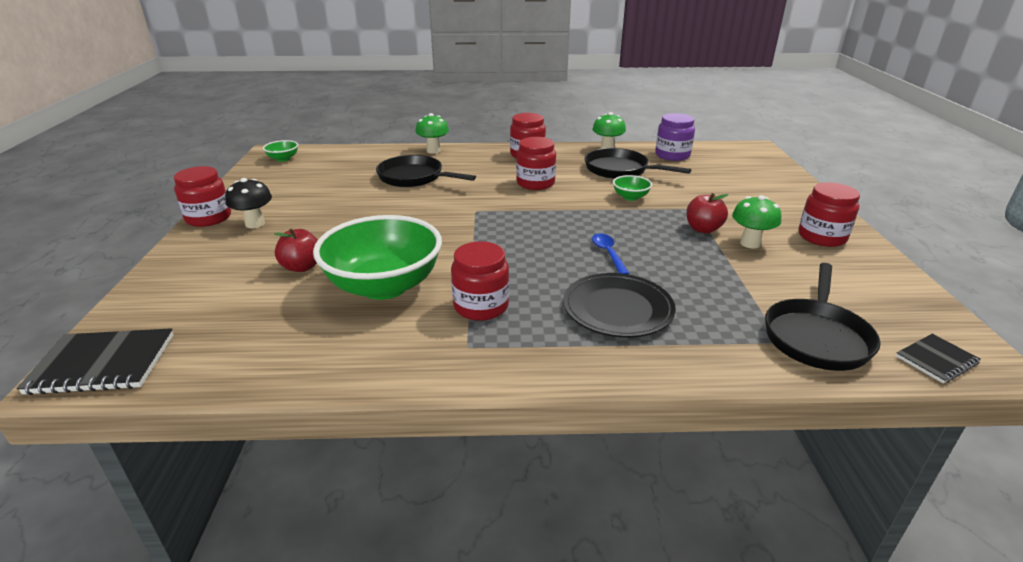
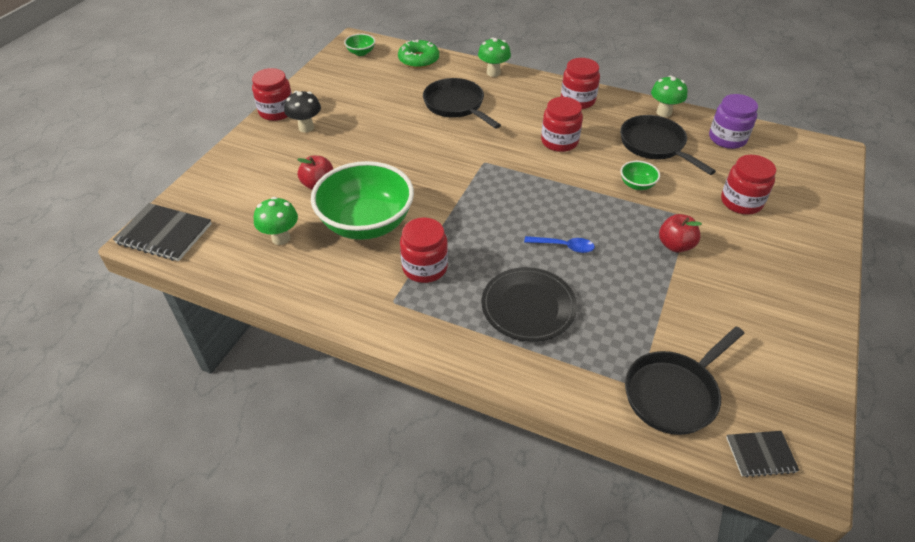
camera: 25 degrees right, 15 degrees up
blue spoon [592,233,630,275] -> blue spoon turned 90 degrees clockwise [524,236,595,253]
green mushroom [732,195,781,248] -> green mushroom moved to [254,197,298,245]
red jar [798,182,860,247] -> red jar moved to [721,155,776,215]
none -> green donut [398,40,439,68]

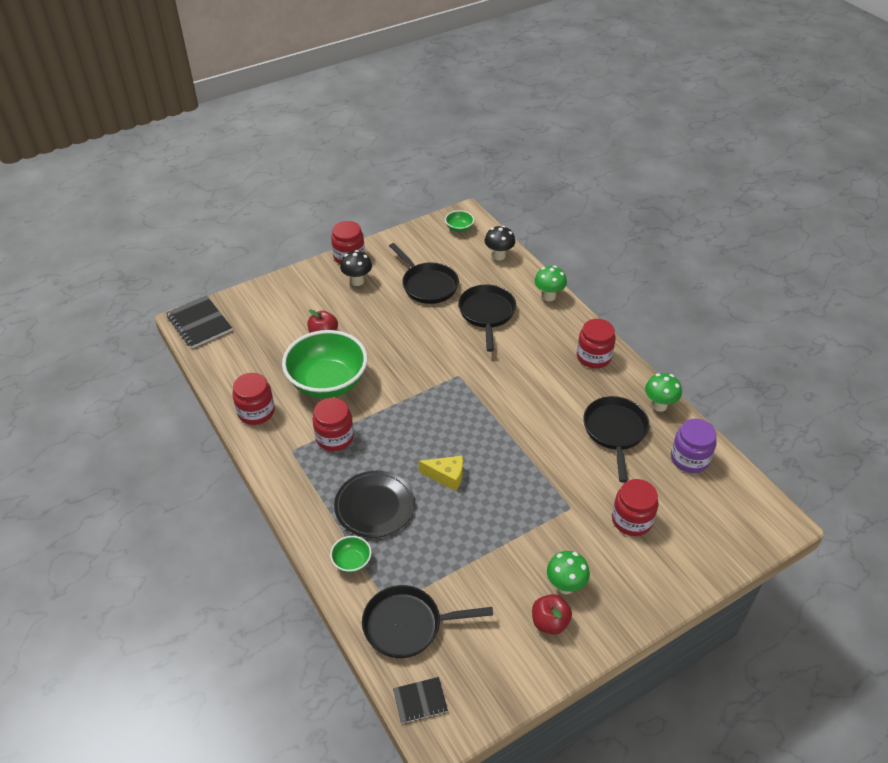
camera: 35 degrees right, 0 degrees up
green mushroom [254,197,298,245] -> green mushroom moved to [547,551,590,594]
green donut [398,40,439,68] -> black mushroom [485,226,515,260]
blue spoon [524,236,595,253] -> yellow cheese [419,456,463,491]
red jar [541,97,583,152] -> red jar moved to [233,373,275,425]
green bowl [620,161,660,190] -> green bowl moved to [330,536,371,573]
red apple [659,214,702,253] -> red apple moved to [532,594,572,635]
black notebook [726,431,800,477] -> black notebook turned 45 degrees counterclockwise [393,677,448,724]
none -> black pan [389,243,459,304]

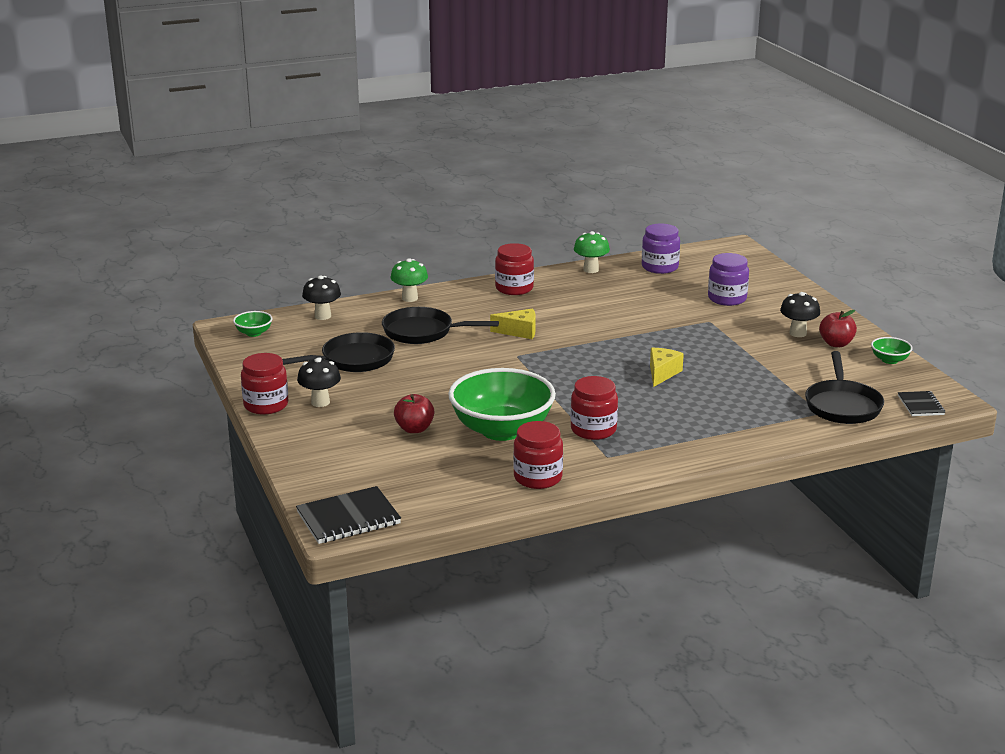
camera: 80 degrees left, 20 degrees down
green bowl [330,536,371,573] -> green bowl moved to [871,337,913,364]
black plate [334,471,415,538] -> none
green mushroom [547,551,590,594] -> black mushroom [780,292,820,337]
black pan [583,396,649,483] -> none
red jar [612,479,658,536] -> purple jar [708,253,749,306]
none -> yellow cheese [490,309,536,339]

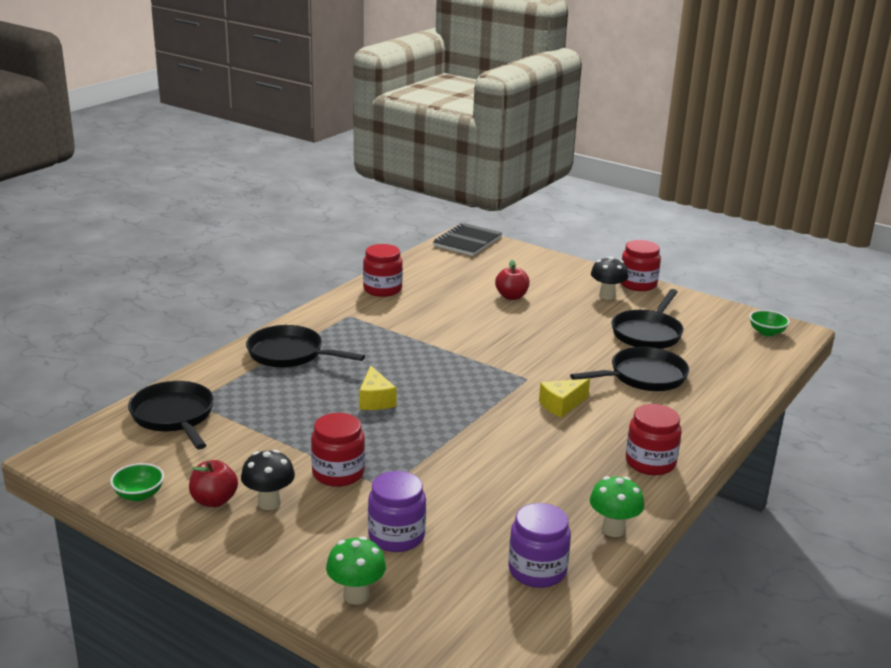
camera: 145 degrees right, 0 degrees up
black mushroom [302,275,341,320] -> none
green mushroom [391,258,428,302] -> green mushroom moved to [326,536,386,605]
green bowl [448,368,556,441] -> none
red jar [571,376,618,440] -> red jar moved to [311,413,365,487]
black notebook [898,391,945,416] -> none
none -> black pan [246,325,365,368]

